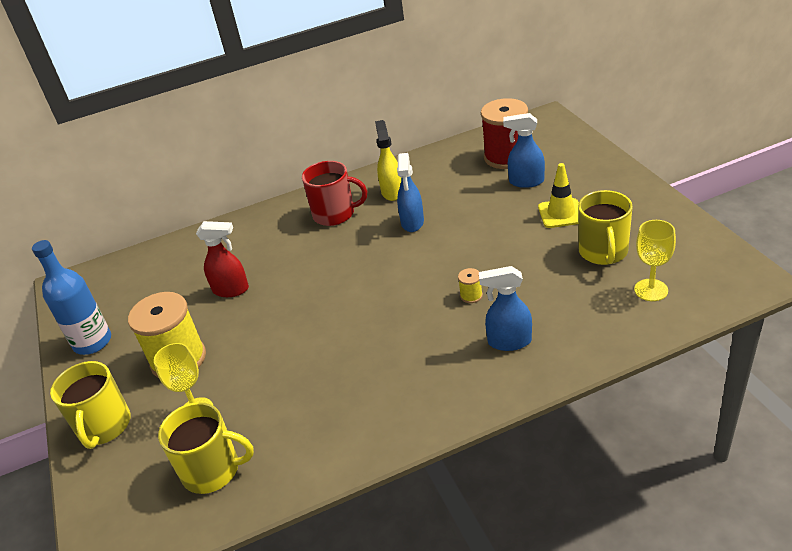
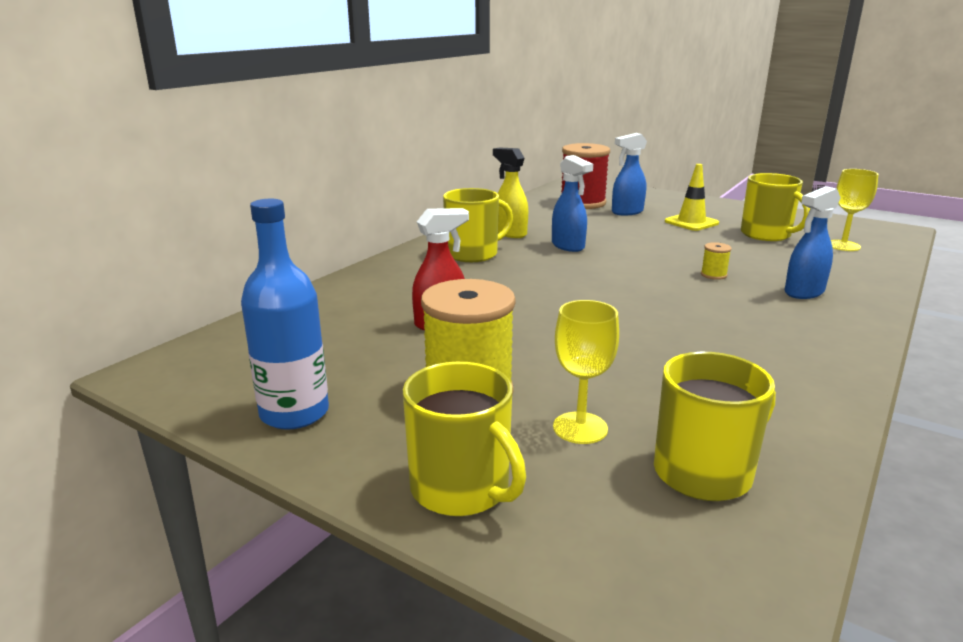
camera: 40 degrees left, 15 degrees down
red mug [302,161,367,226] -> yellow mug [443,188,513,262]

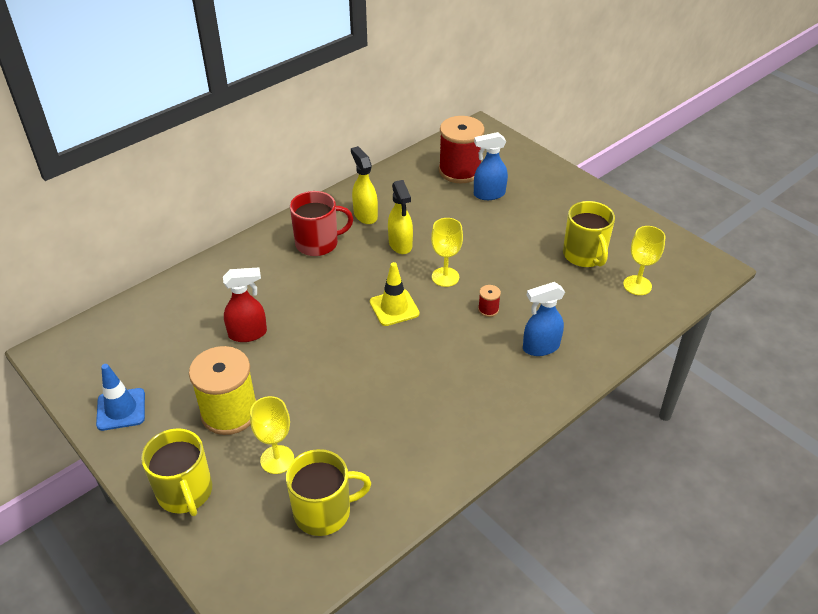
camera: 15 degrees right, 20 degrees up
blue bottle [241,199,329,430] -> blue traffic cone [96,364,145,431]
yellow mug [443,188,513,262] -> red mug [290,191,353,256]
blue spray bottle [552,155,593,252] -> yellow spray bottle [388,180,413,254]
yellow traffic cone [665,164,719,231] -> yellow traffic cone moved to [370,262,420,326]
yellow spool [701,242,732,280] -> red spool [478,285,501,317]
none -> yellow goblet [431,218,463,287]

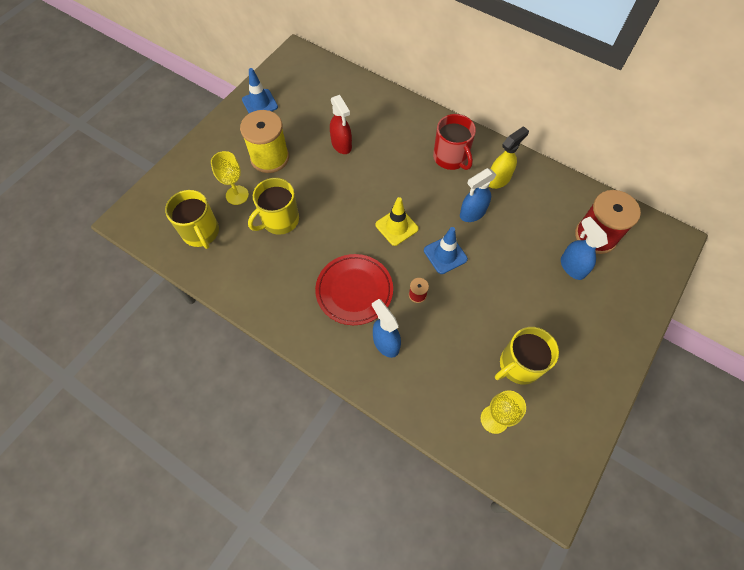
camera: 75 degrees right, 20 degrees up
yellow mug [141,428,212,516] -> yellow mug moved to [248,178,299,235]
yellow spray bottle [388,180,413,254] -> blue spray bottle [460,168,496,222]
yellow goblet [431,218,463,287] -> blue traffic cone [424,227,468,274]
none -> red plate [315,254,393,325]

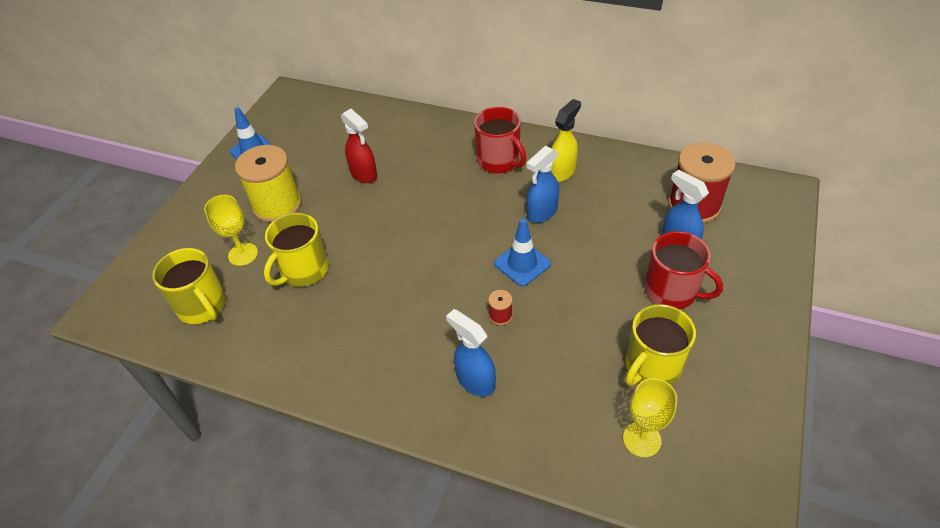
camera: 10 degrees left, 15 degrees down
red plate [315,254,393,325] -> none
yellow traffic cone [375,197,419,246] -> none
none -> red mug [645,231,723,309]

